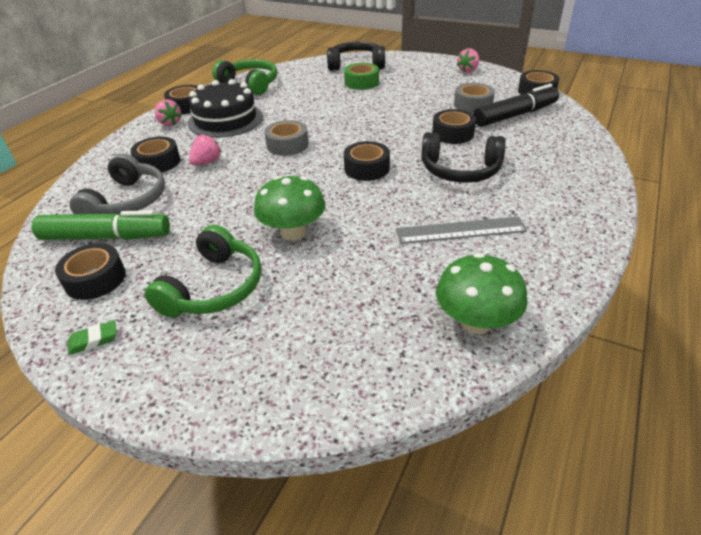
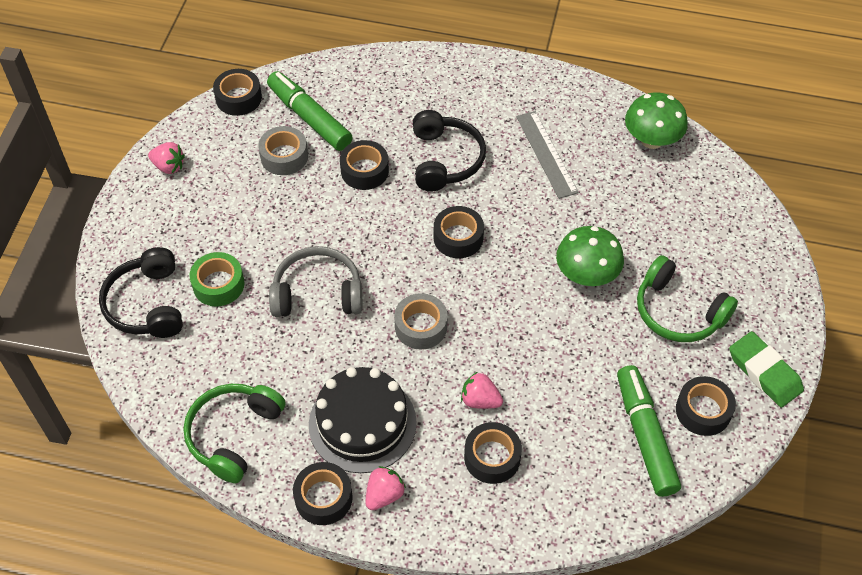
camera: 105 degrees left, 15 degrees up
green eraser [68,320,117,355] -> green eraser [729,331,804,407], size x1.94
grey headphones [69,153,165,215] -> grey headphones moved to [269,246,362,317]
green headphones [145,225,262,318] -> green headphones turned 150 degrees counterclockwise [637,255,738,342]
black marker [473,84,559,127] -> green marker [267,71,353,151]

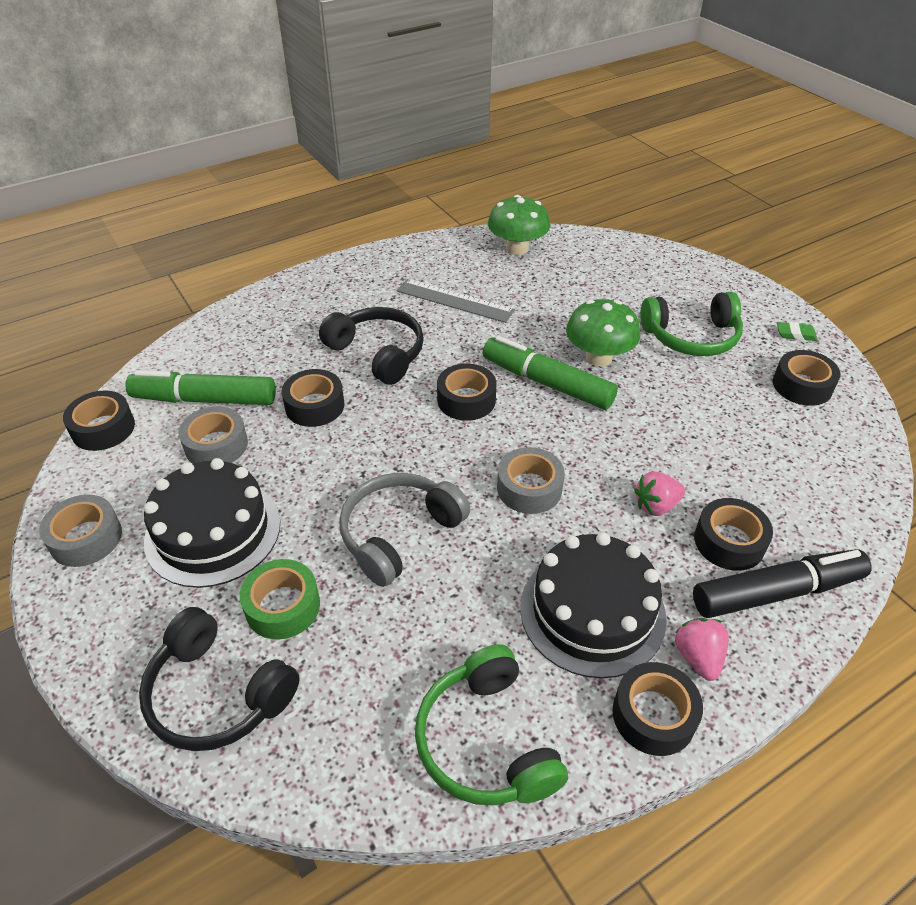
camera: 45 degrees left, 10 degrees down
pink strawberry [148,142,185,174] -> grey tape [39,495,122,567]
green marker [617,365,681,497] -> green marker moved to [483,336,618,410]
green eraser [729,331,804,407] -> green eraser [777,322,817,341], size x0.51
none -> black cake [144,458,280,588]
none -> black marker [693,549,872,618]

